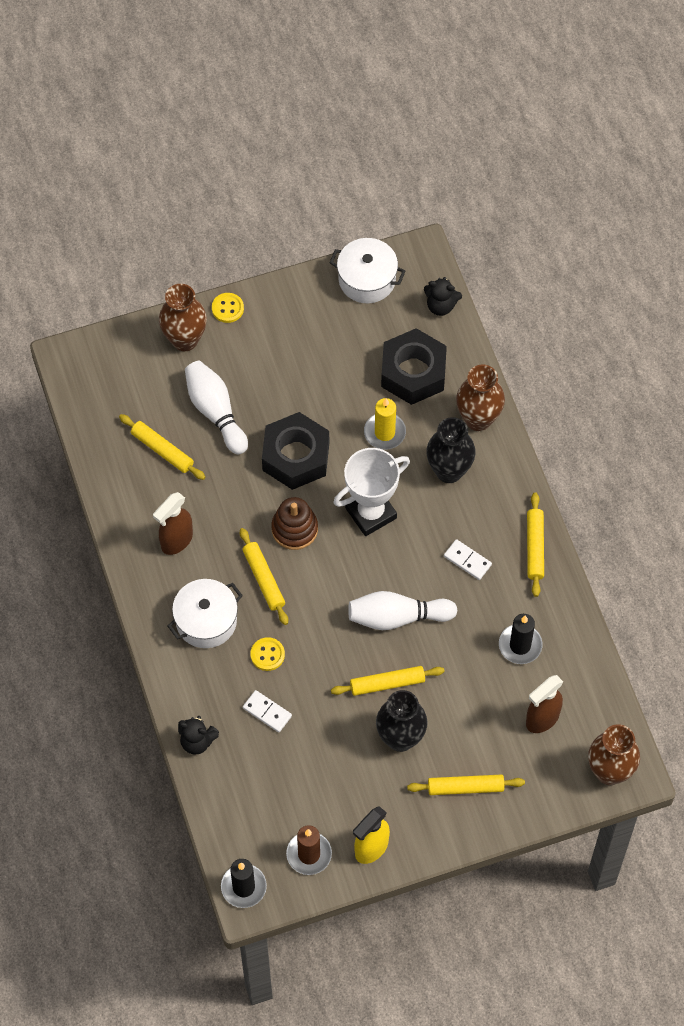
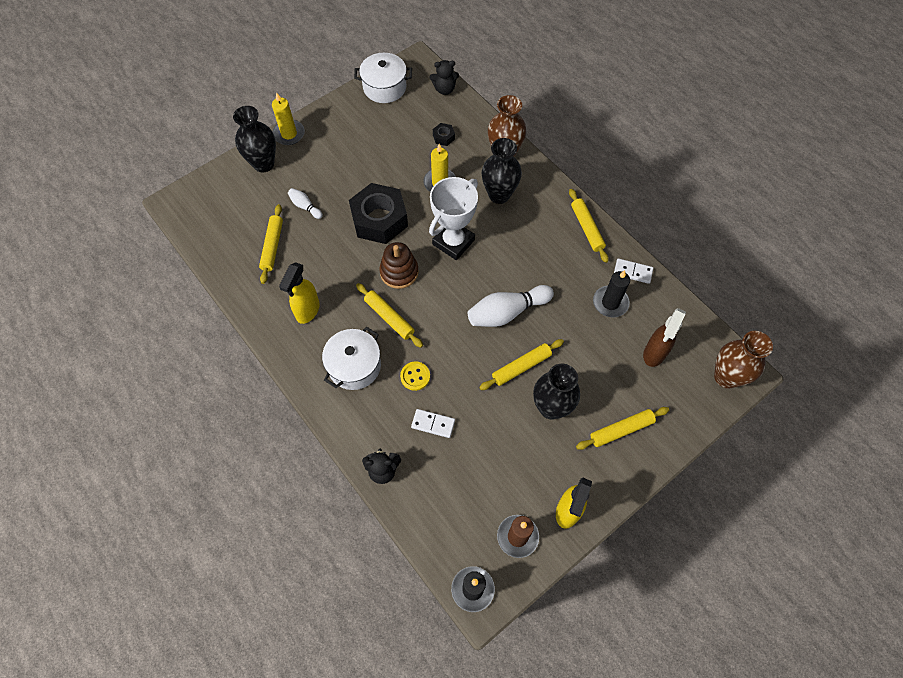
camera: 20 degrees left, 0 degrees up
yellow rolling pin [119,414,205,480] -> yellow rolling pin turned 75 degrees clockwise [259,204,283,284]
brown spray bottle [153,492,193,555] -> yellow spray bottle [279,262,319,324]
brown vase [159,284,207,351] -> black vase [233,106,276,172]
white bowling pin [185,361,248,454] -> white bowling pin [288,188,323,219], size x0.50
yellow button [212,293,244,323] -> yellow candle [272,92,305,145]
black nut [381,328,447,405] -> black nut [433,123,455,146], size x0.41
white domino [444,539,492,580] -> white domino moved to [614,259,653,284]

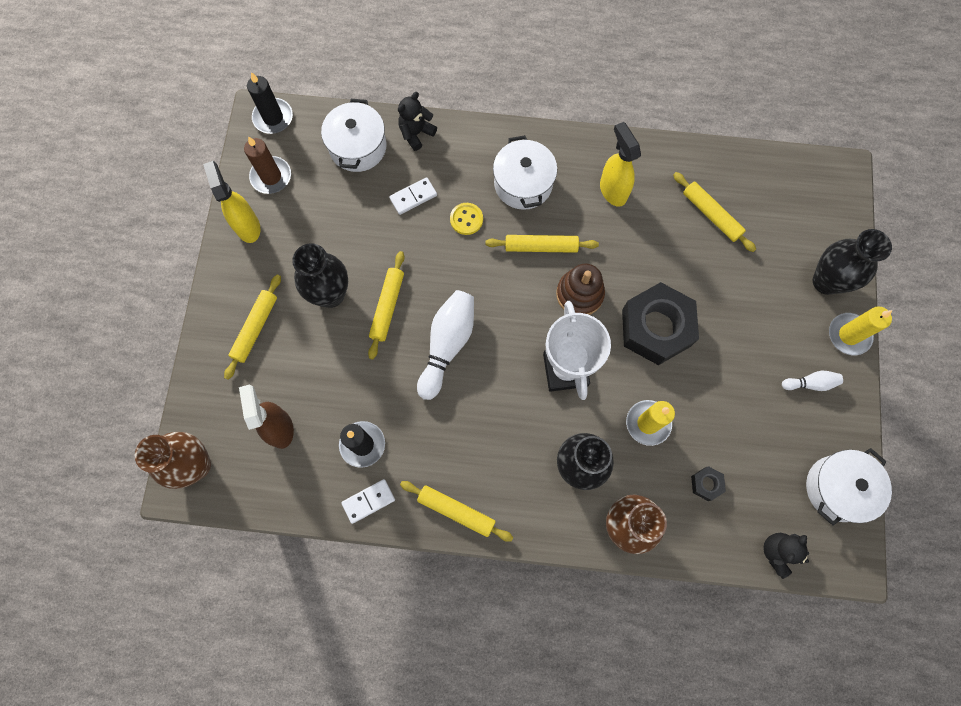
camera: 135 degrees right, 10 degrees up
white bowling pin [288,188,323,219] -> white bowling pin moved to [782,371,843,391]
none -> white pot [321,99,387,172]

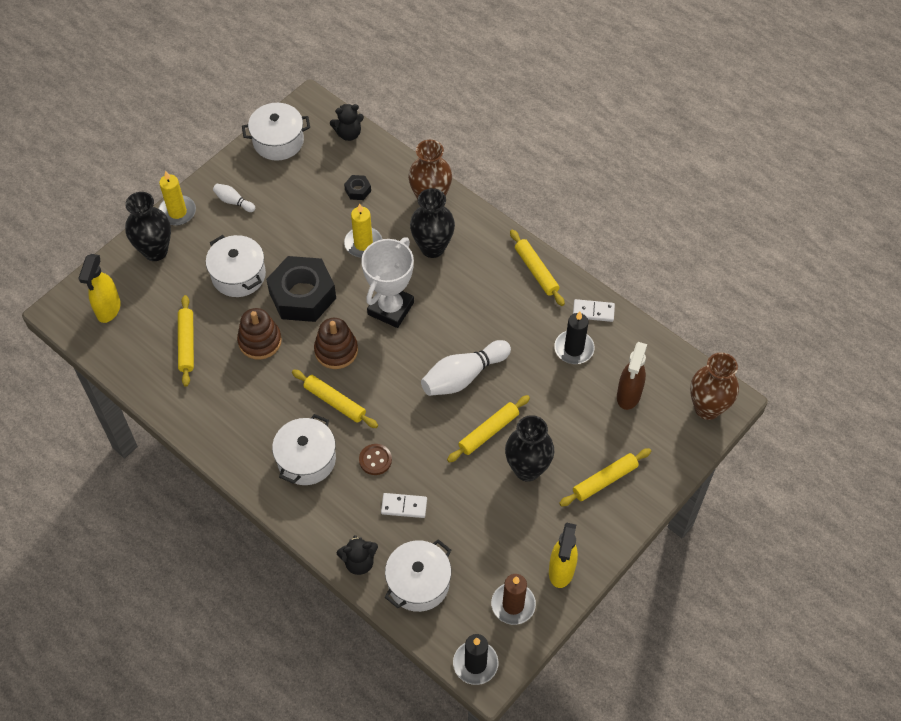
camera: 145 degrees left, 15 degrees down
yellow button [450,203,483,235] -> brown button [359,444,392,475]
yellow spray bottle [600,122,641,207] -> yellow spray bottle moved to [78,254,121,323]
none -> white pot [206,235,266,297]
none -> brown stacking toy [237,308,282,360]

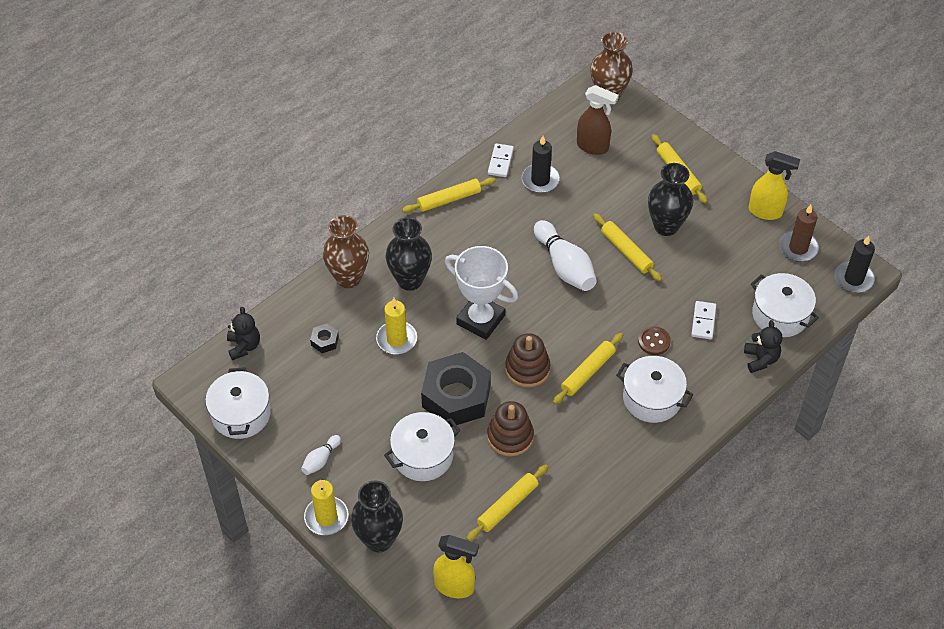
camera: 85 degrees left, 5 degrees down
yellow rolling pin [178,295,194,387] -> yellow rolling pin turned 45 degrees counterclockwise [466,464,548,541]

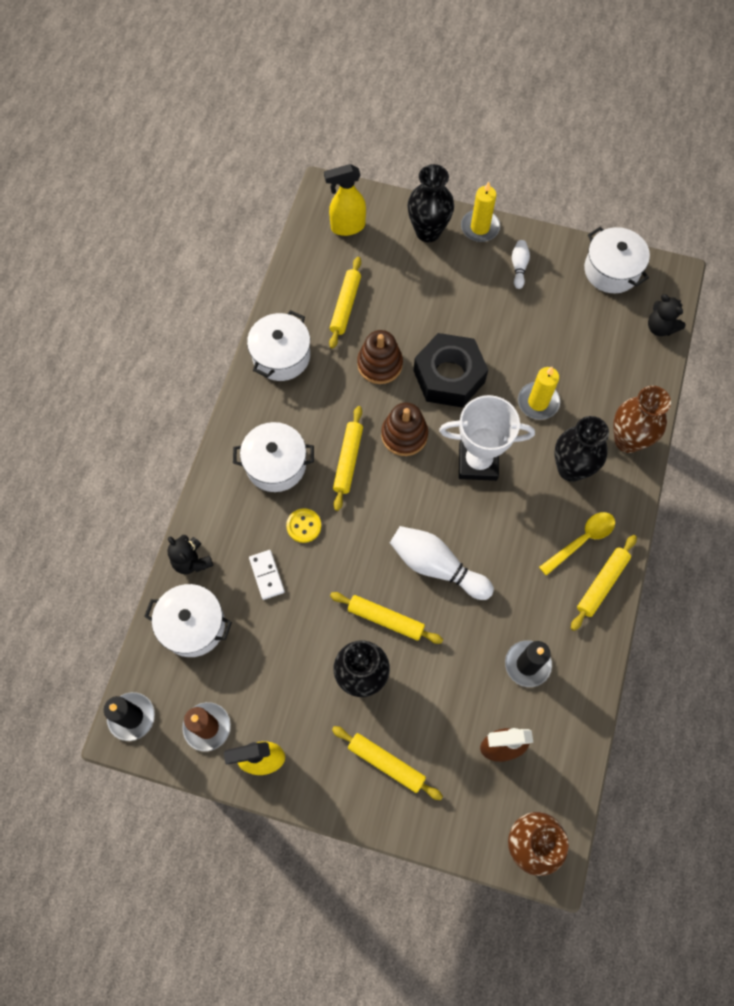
camera: 150 degrees right, 15 degrees up
black nut [310,324,339,353] -> none
white pot [384,412,461,481] -> white pot moved to [247,310,310,381]
white domino [488,143,514,177] -> none
brown button [638,326,671,355] -> yellow button [286,508,321,543]
none -> yellow spoon [539,512,615,576]

